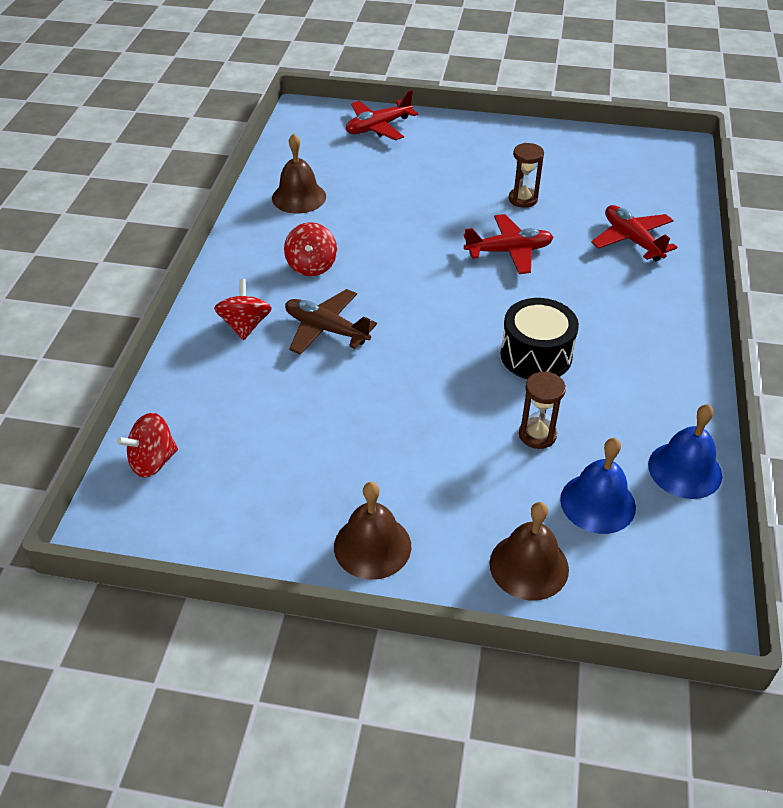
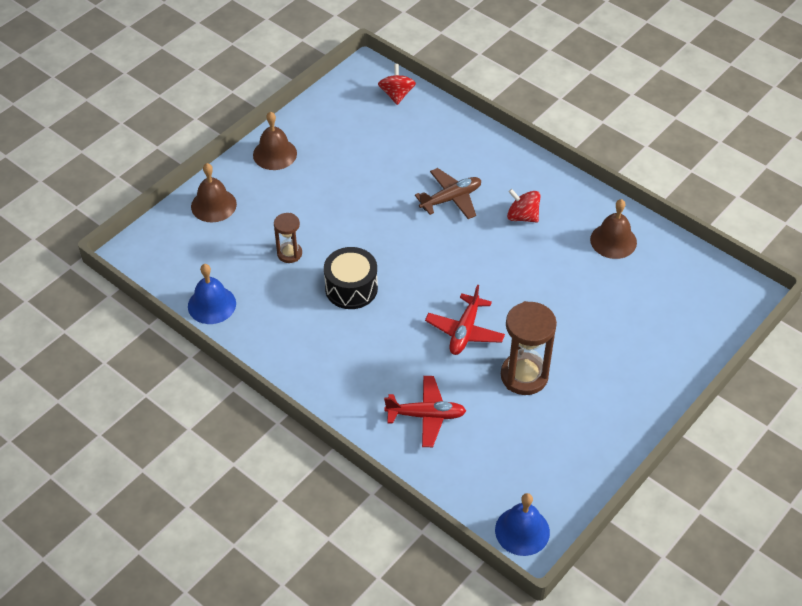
camera: 120 degrees right, 5 degrees up
red spinning top [214,279,272,340] -> none
red plane [346,90,418,141] -> none
brown hourglass [509,143,544,208] -> brown hourglass [501,301,557,395], size x1.77
blue bell [560,438,636,534] -> blue bell moved to [495,493,550,556]

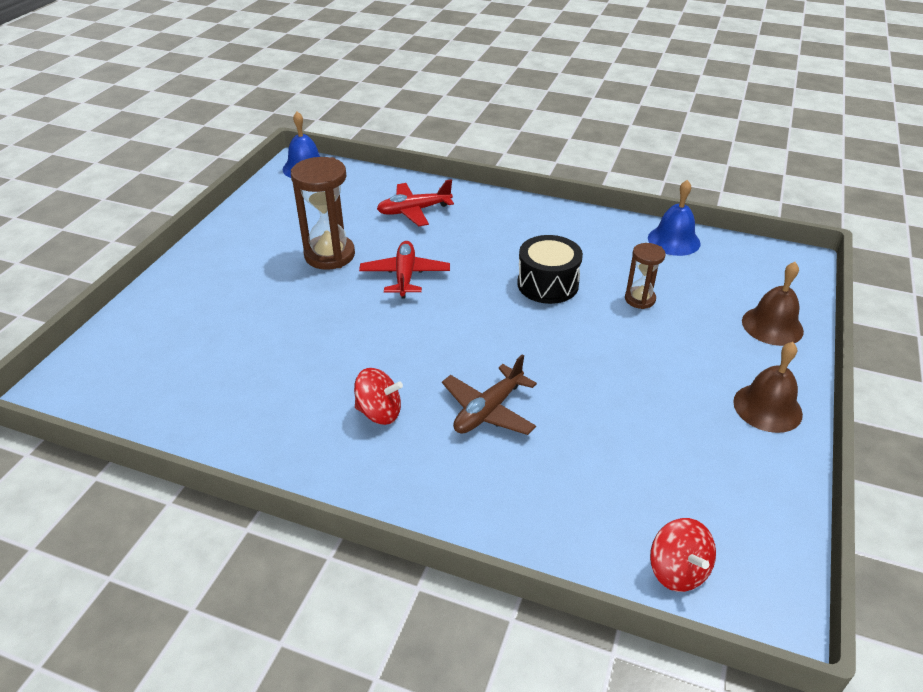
camera: 160 degrees right, 10 degrees down
brown bell [590,199,637,259] -> none

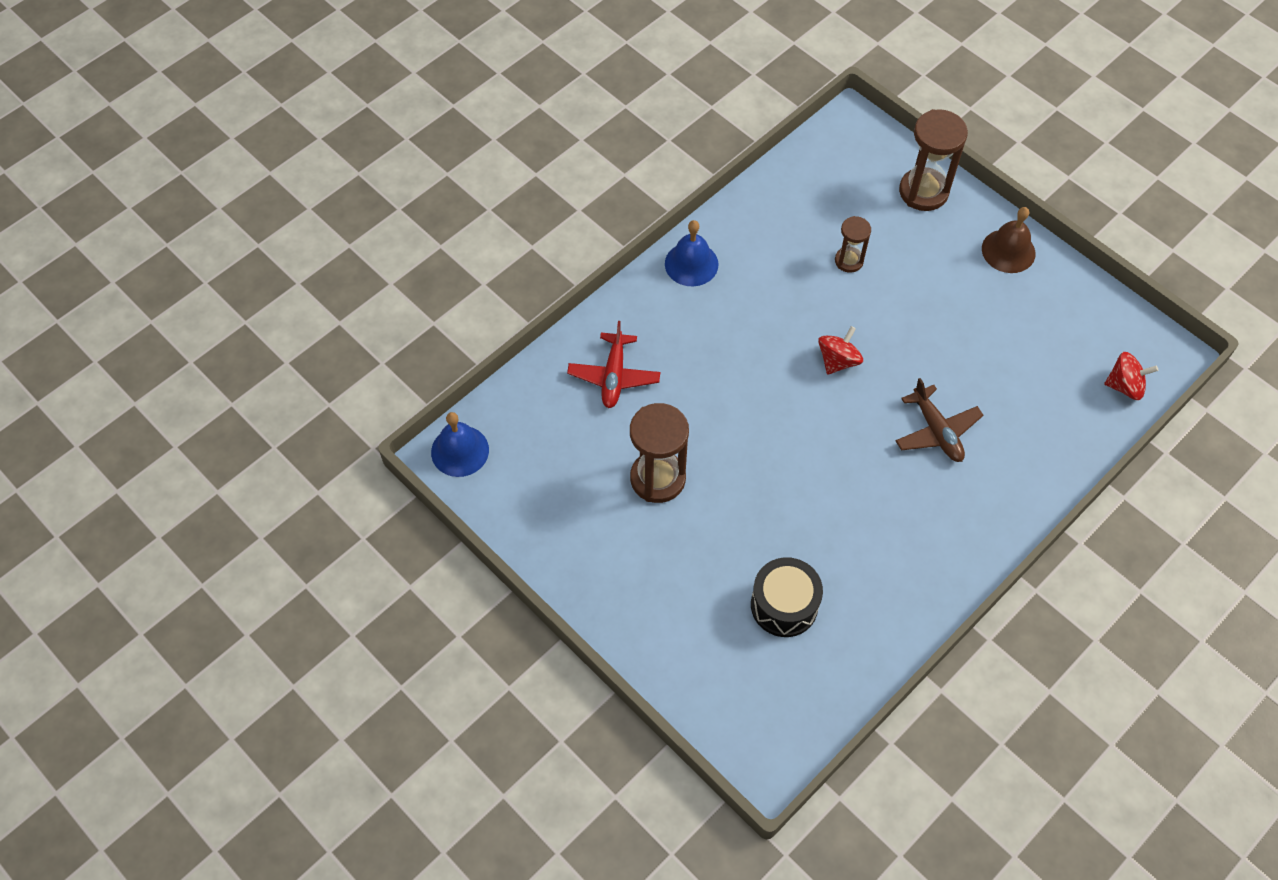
camera: 65 degrees left, 20 degrees up
red spinning top [354,368,403,425] -> red spinning top moved to [818,326,863,375]
red plane [359,241,450,298] -> none
black drum [517,235,583,304] -> black drum moved to [751,557,823,637]
blue bell [648,180,701,256] -> blue bell moved to [665,220,719,286]
brown bell [742,262,804,346] -> brown hourglass [899,109,968,211]

